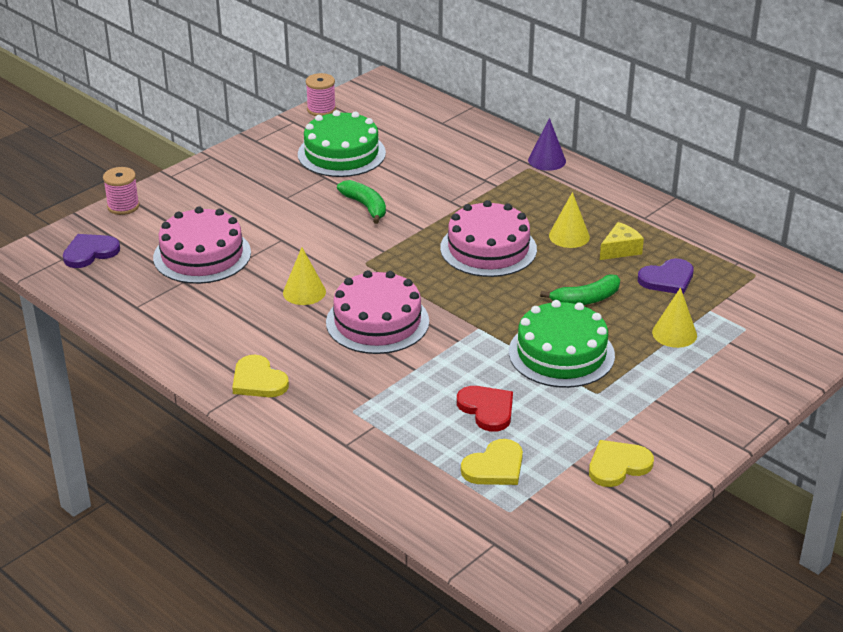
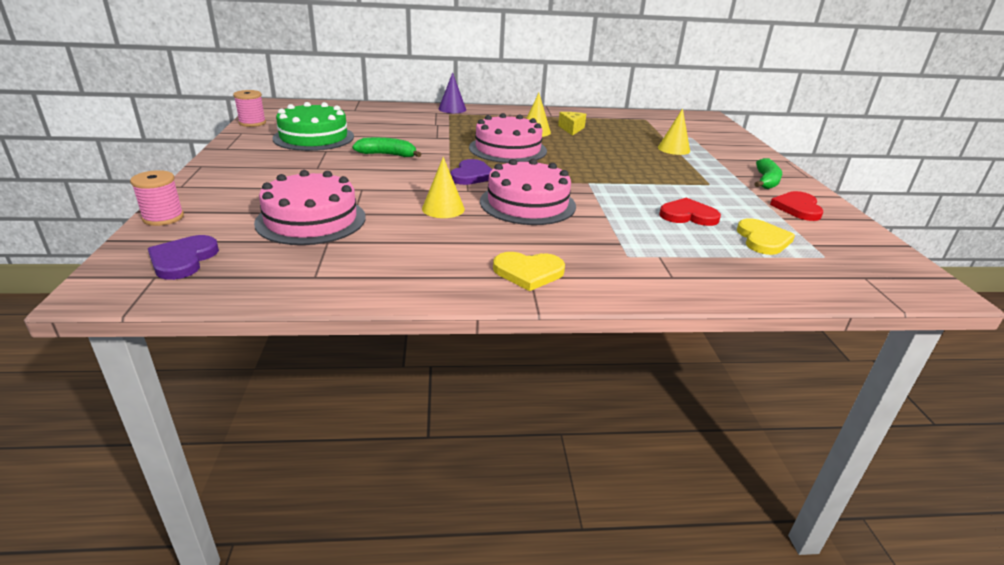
camera: 50 degrees left, 5 degrees down
green cake [509,300,615,388] -> none
green banana [540,274,620,305] -> green banana moved to [754,158,782,189]
yellow heart [589,440,654,487] -> red heart [770,191,823,221]
purple heart [638,258,694,295] -> purple heart moved to [450,159,492,185]

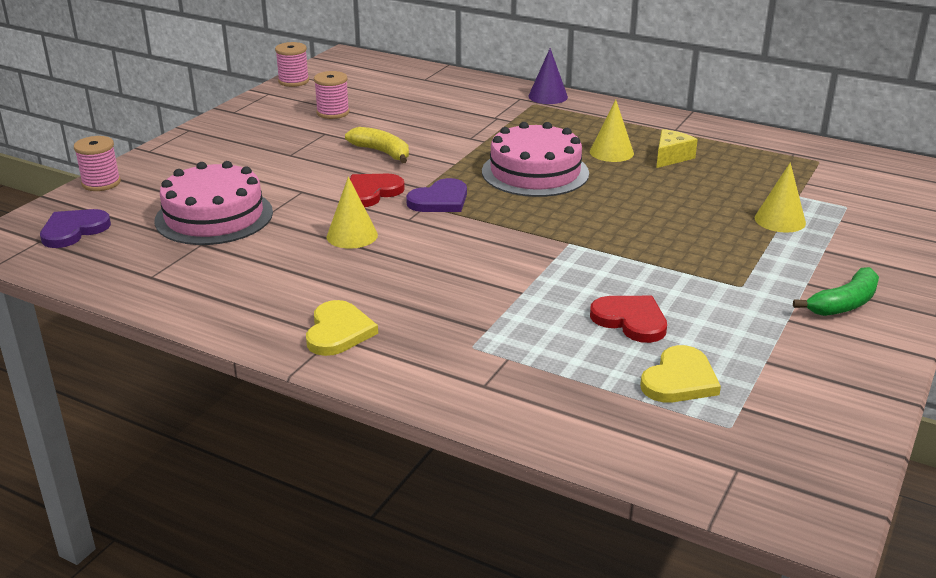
camera: 35 degrees right, 0 degrees up
green cake [273,102,354,151] -> pink spool [314,71,350,119]
green banana [352,137,422,157] -> yellow banana [345,127,409,163]
pink cake [480,159,576,225] -> none
yellow heart [493,252,565,291] -> yellow heart turned 120 degrees counterclockwise [306,300,378,356]
red heart [770,191,823,221] -> red heart moved to [350,174,405,207]

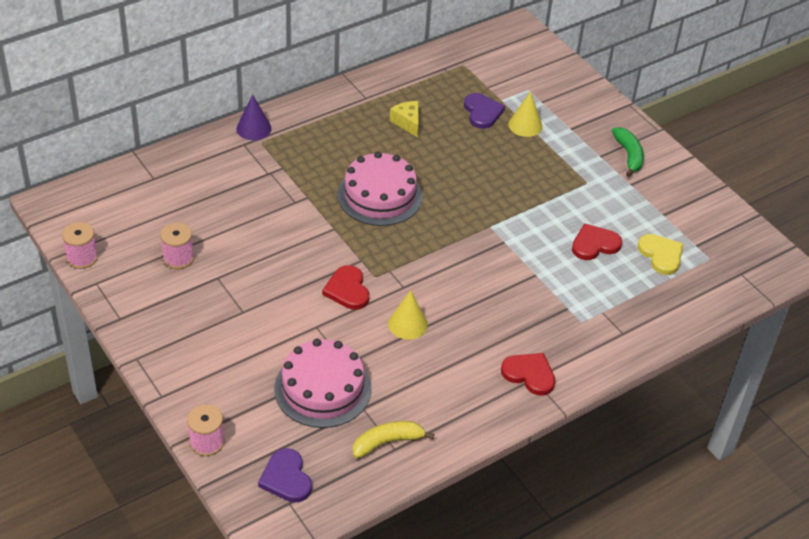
camera: 65 degrees left, 15 degrees up
yellow heart [306,300,378,356] -> red heart [501,353,556,395]
yellow banana [345,127,409,163] -> yellow banana moved to [353,421,434,458]
purple heart [406,178,467,212] -> purple heart moved to [464,93,505,129]
yellow cone [590,100,634,162] -> none

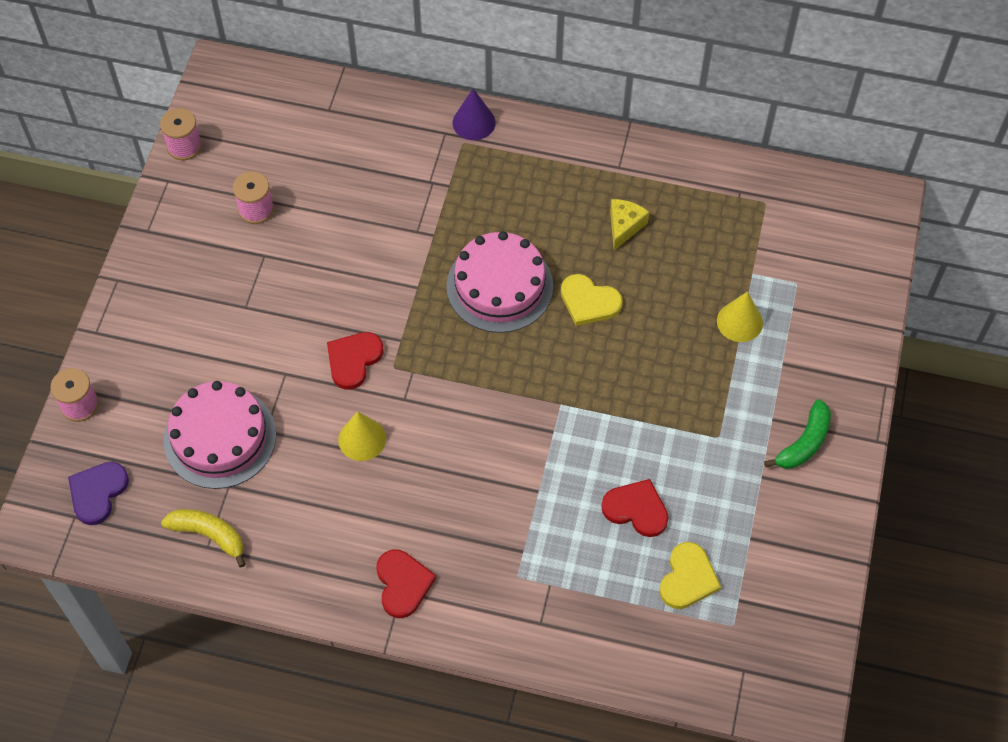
camera: 50 degrees right, 15 degrees up
purple heart [464,93,505,129] -> none
none -> yellow heart [561,274,623,326]

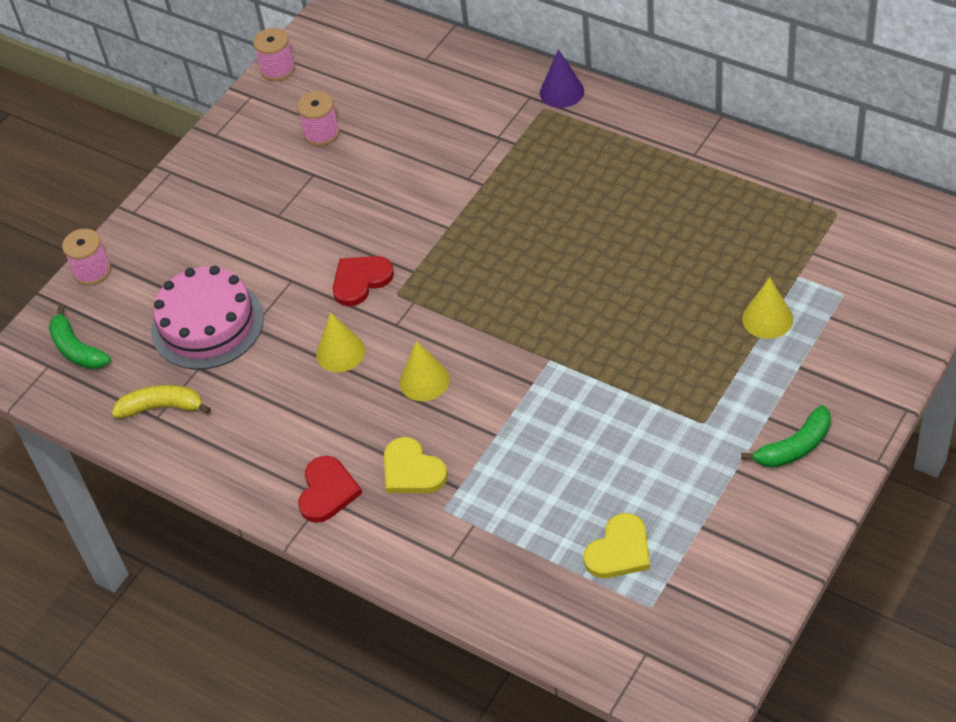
camera: 25 degrees right, 10 degrees down
purple heart [68,462,129,525] -> green banana [49,305,111,370]
yellow banana [161,509,246,567] -> yellow banana turned 45 degrees counterclockwise [111,385,211,418]
pink cake [446,231,553,333] -> none
yellow heart [561,274,623,326] -> yellow heart moved to [384,437,448,493]
red heart [601,479,669,537] -> none
yellow cheese [610,199,649,251] -> none
none -> yellow cone [399,341,450,401]

